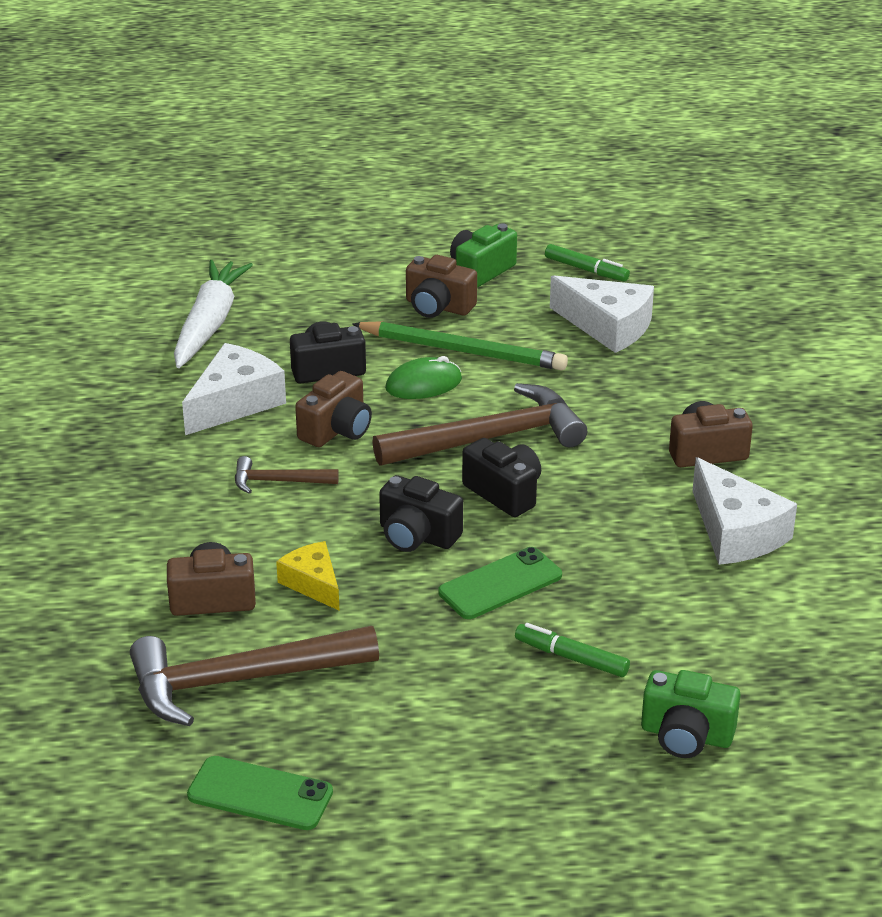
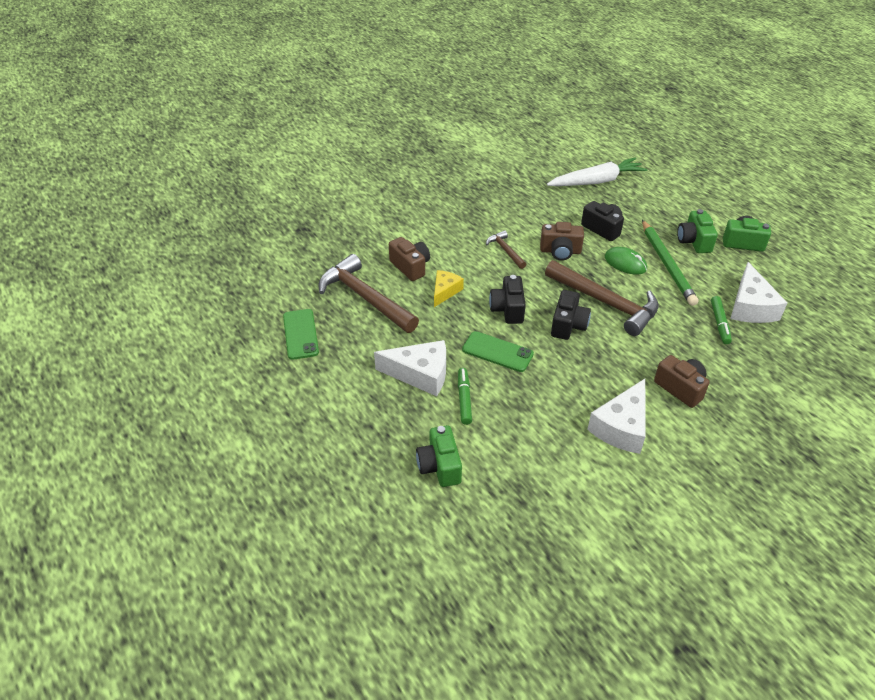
camera: 60 degrees right, 10 degrees up
white cheese [182,343,286,435] -> white cheese moved to [374,340,446,396]
brown camera [406,255,477,318] -> green camera [677,209,718,253]
green marker [545,244,630,282] -> green marker moved to [711,296,732,344]

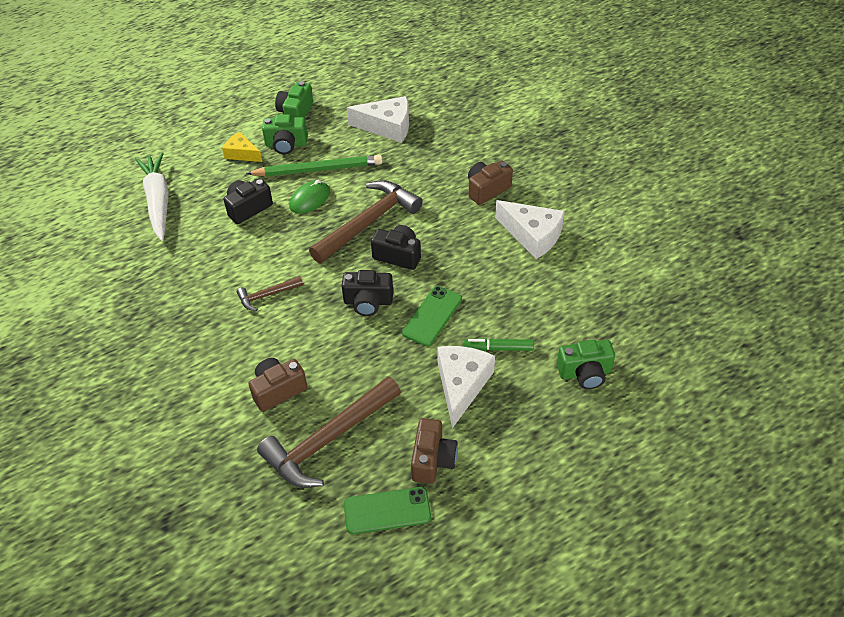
camera: 85 degrees left, 5 degrees up
yellow cheese [434,270,464,307] -> yellow cheese moved to [222,132,262,162]
brown camera [540,222,584,261] -> brown camera moved to [411,418,458,484]
green marker [711,296,732,344] -> none

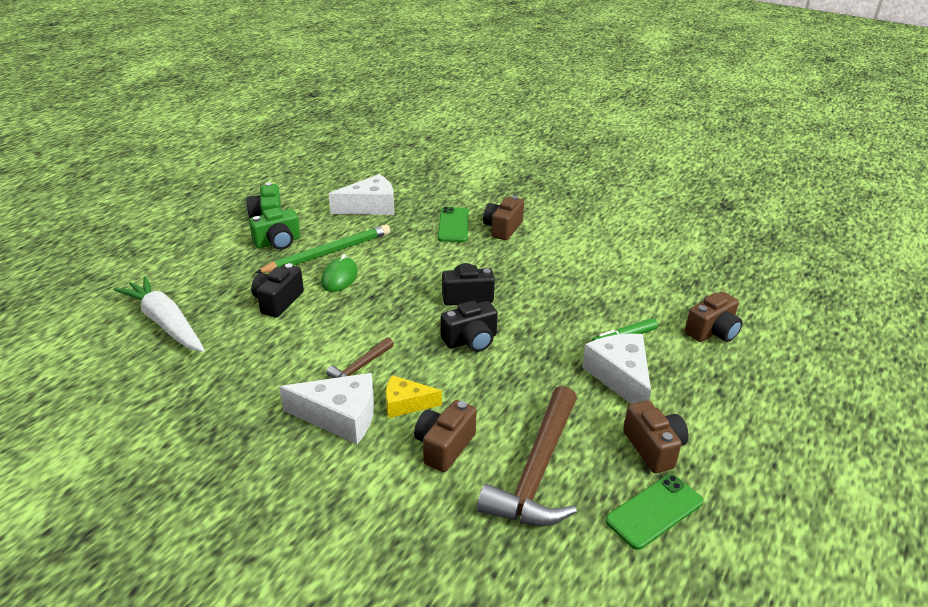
camera: 30 degrees left, 15 degrees down
yellow cheese [222,132,262,162] -> yellow cheese moved to [386,375,442,418]
brown hammer [309,180,423,263] -> none
green phone [402,286,462,346] -> green phone moved to [438,207,469,242]
white cheese [495,200,565,259] -> white cheese moved to [279,373,374,444]
green camera [557,340,615,389] -> brown camera [685,292,742,342]

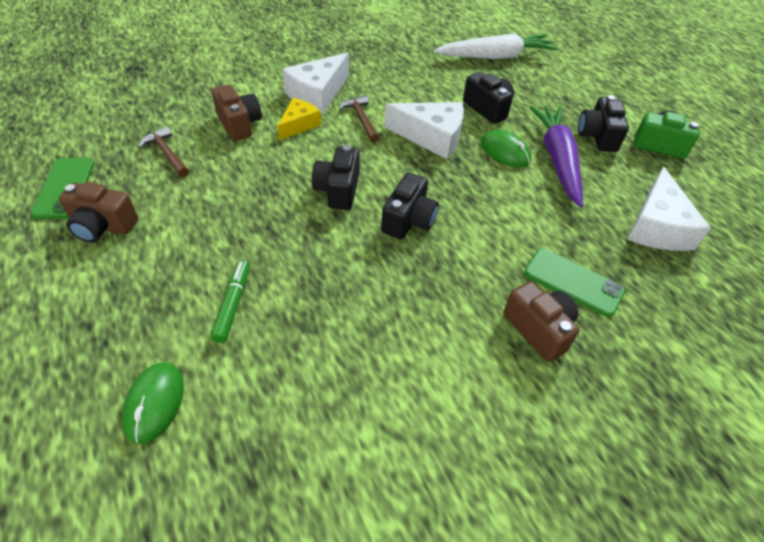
camera: 120 degrees right, 15 degrees up
green camera [249,208,300,250] -> black camera [578,95,629,152]
green pencil [255,224,390,273] -> purple carrot [529,106,583,208]
brown hammer [477,386,577,526] -> brown hammer [139,126,189,177], size x0.49
white cheese [582,334,651,404] -> white cheese moved to [384,102,464,159]
brown camera [685,292,742,342] -> green mouse [122,362,184,444]

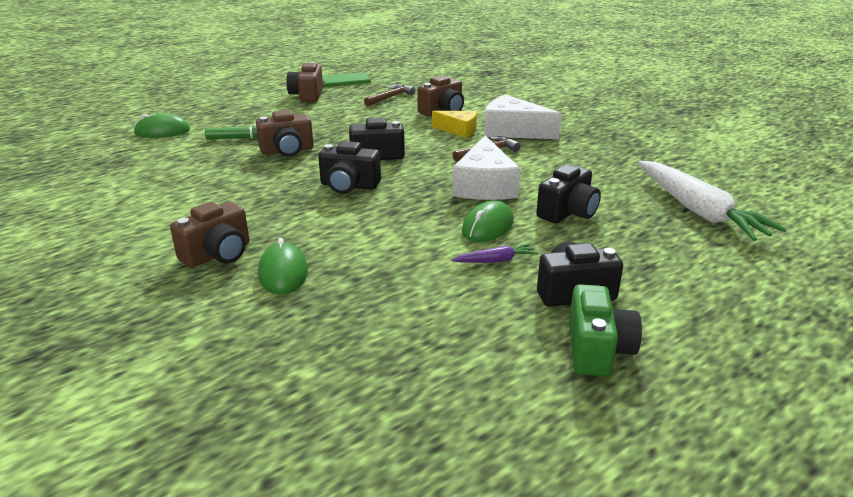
camera: 80 degrees right, 20 degrees down
green phone [524,249,625,317] -> green mouse [258,238,308,295]
purple carrot [529,106,583,208] -> purple carrot [451,244,538,263], size x0.43
white cheese [627,167,711,251] -> none
none -> brown camera [256,110,314,157]

